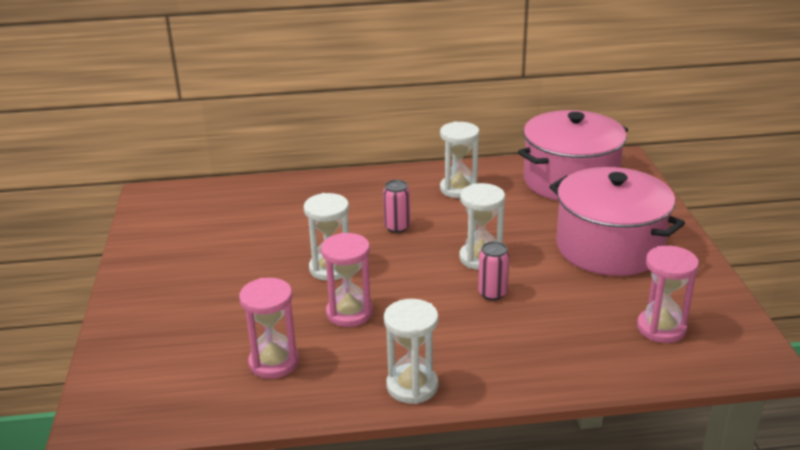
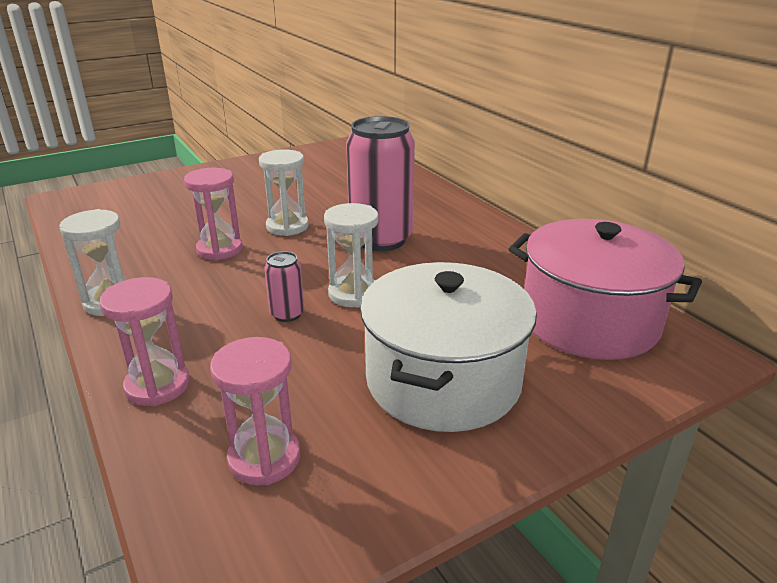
camera: 65 degrees right, 0 degrees up
pink hourglass [239,278,299,379] -> pink hourglass moved to [99,277,190,406]
pink can [383,180,410,233] -> pink can [346,116,415,251], size x2.23
white hourglass [440,121,479,198] -> none
pink pot [549,167,685,276] -> white pot [360,262,537,432]

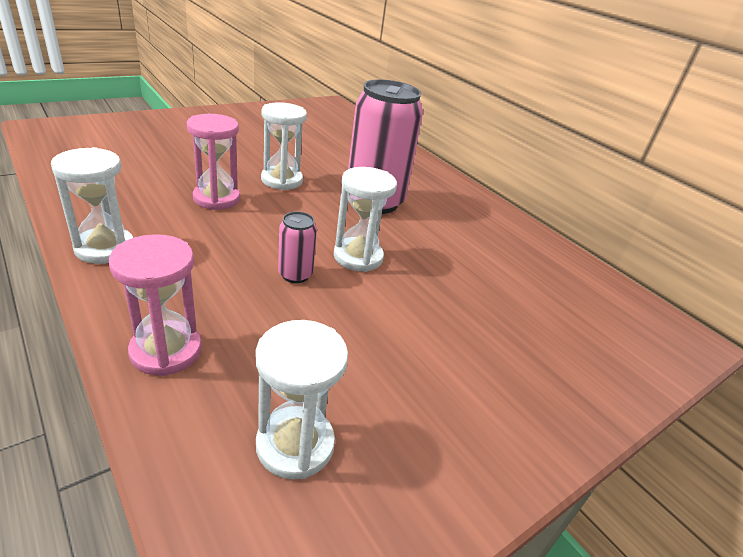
camera: 10 degrees left, 5 degrees up
pink hourglass [210,337,300,485] -> white hourglass [256,320,348,480]
white pot [360,262,537,432] -> none
pink pot [509,219,702,360] -> none

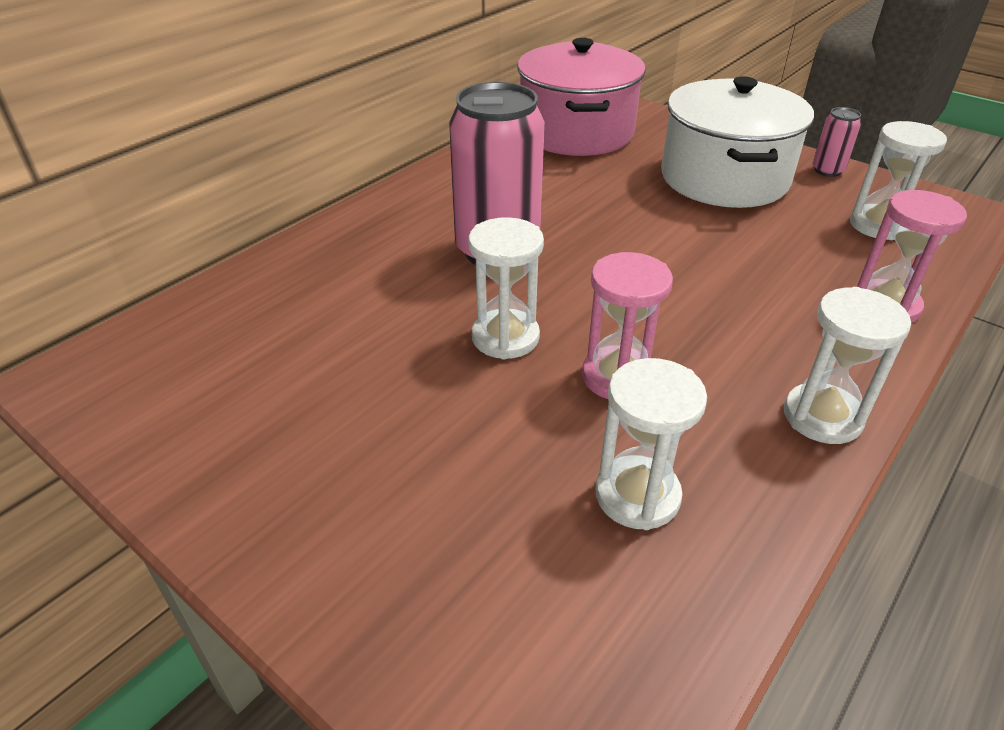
camera: 100 degrees left, 5 degrees up
pink can [278,211,317,283] -> pink can moved to [813,107,861,177]
white hourglass [334,167,397,272] -> white hourglass moved to [595,358,707,530]
none -> pink pot [517,38,646,156]
none -> white pot [661,76,814,208]

